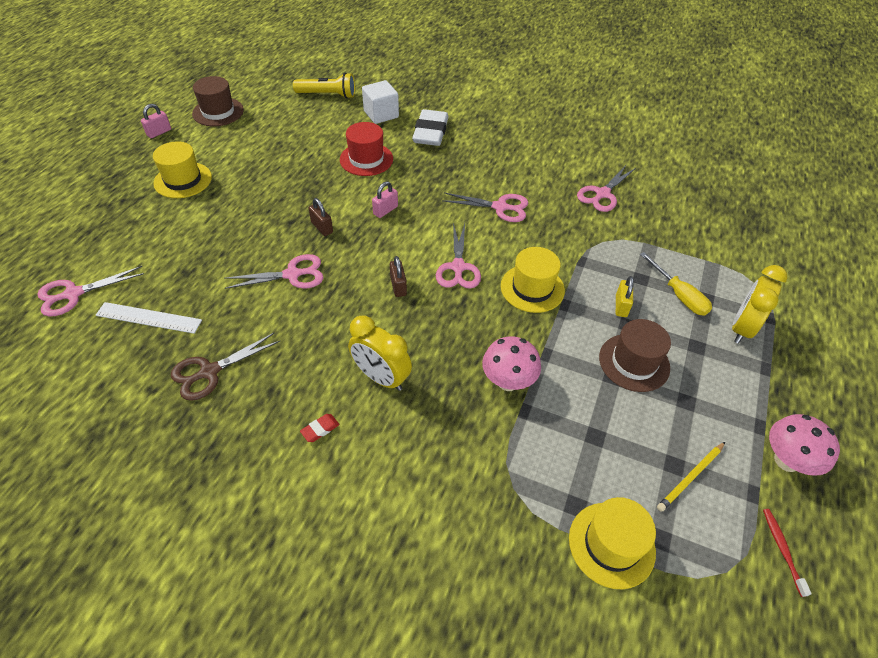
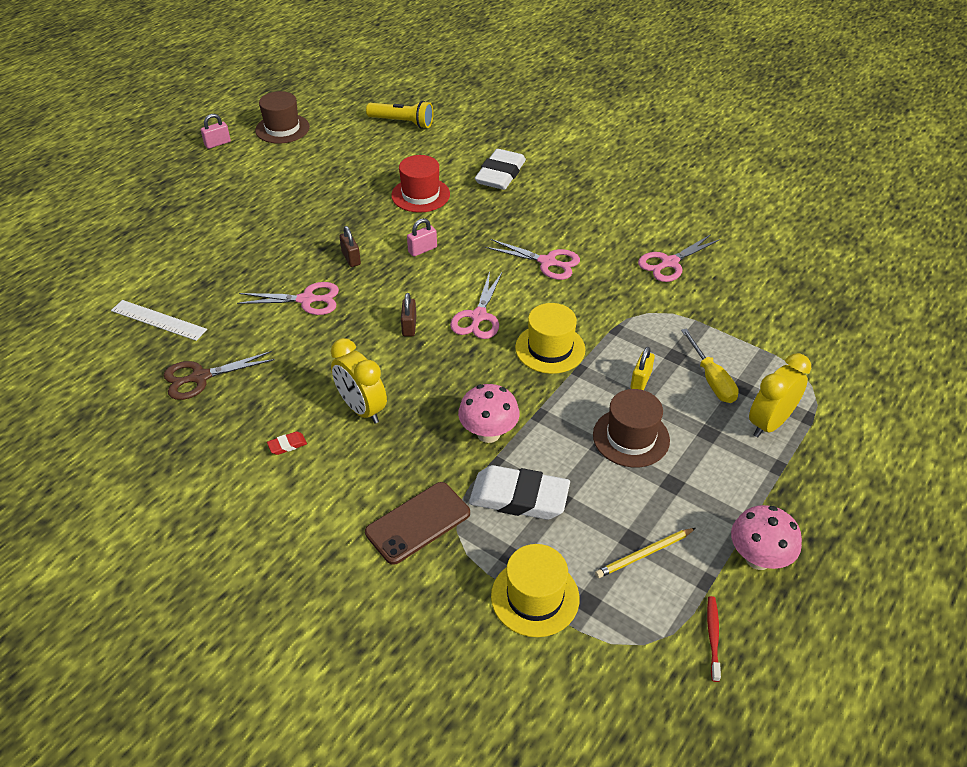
camera: 15 degrees right, 5 degrees down
pink scissors [37,266,144,317] -> none
yellow hat [153,141,212,198] -> none
white cube [362,80,399,124] -> none
none -> brown phone [365,482,470,565]
none -> white eraser [469,465,570,520]

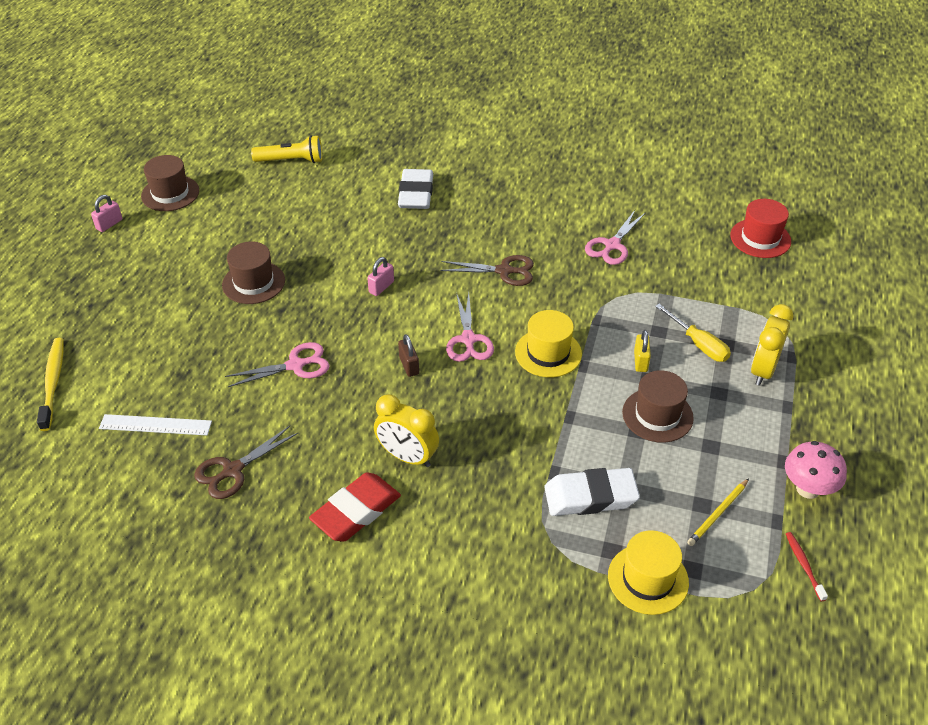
camera: 20 degrees left, 0 degrees up
red eraser [267,431,307,455] -> red eraser [309,472,401,541], size x2.48
brown padlock [339,226,361,267] -> none
brown phone [365,482,470,565] -> none
red hat [391,155,450,213] -> red hat moved to [730,199,791,258]
pink mushroom [458,384,520,443] -> none
pink scissors [486,239,580,280] -> brown scissors [440,255,534,286]
none -> yellow toothbrush [37,338,64,431]
none -> brown hat [222,242,285,304]

